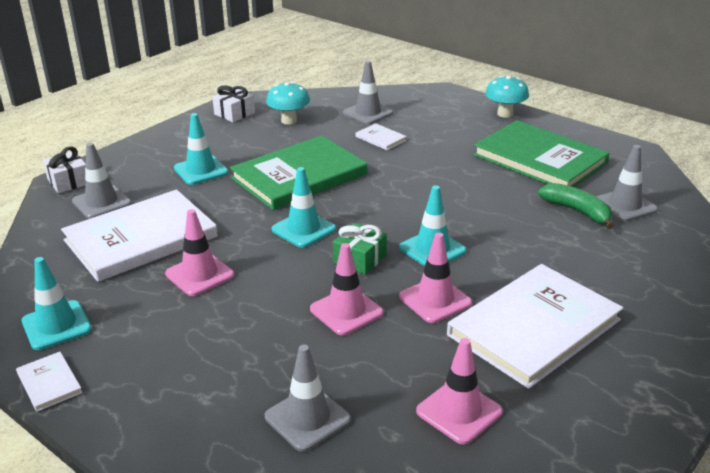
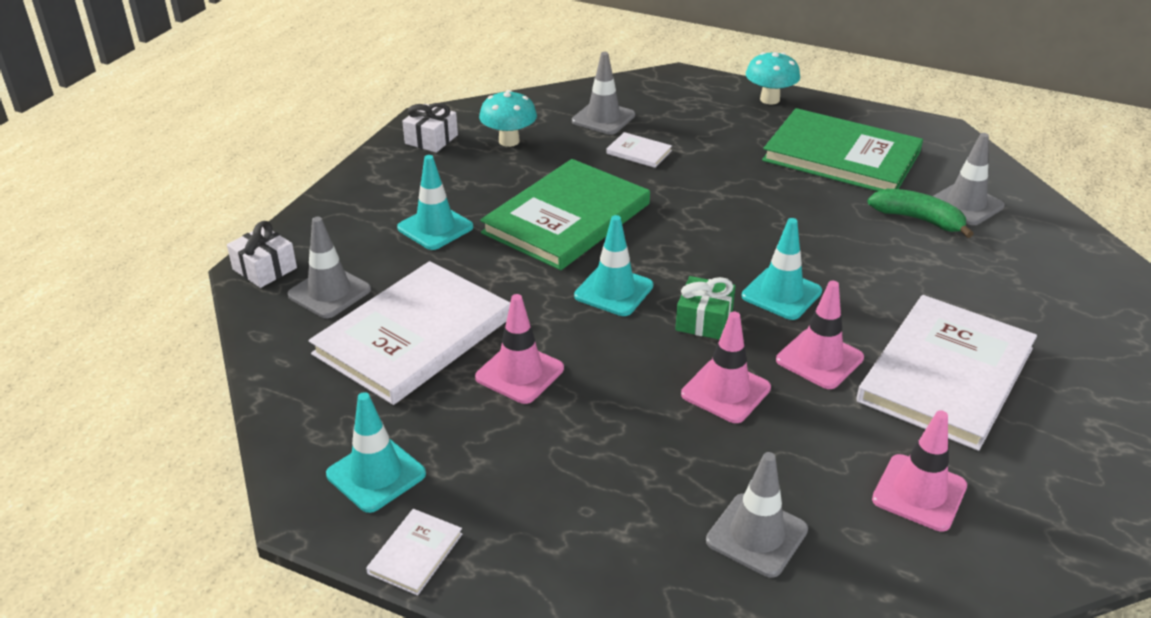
camera: 15 degrees left, 5 degrees up
white book [16,352,82,412] -> white book turned 75 degrees clockwise [366,509,463,595]

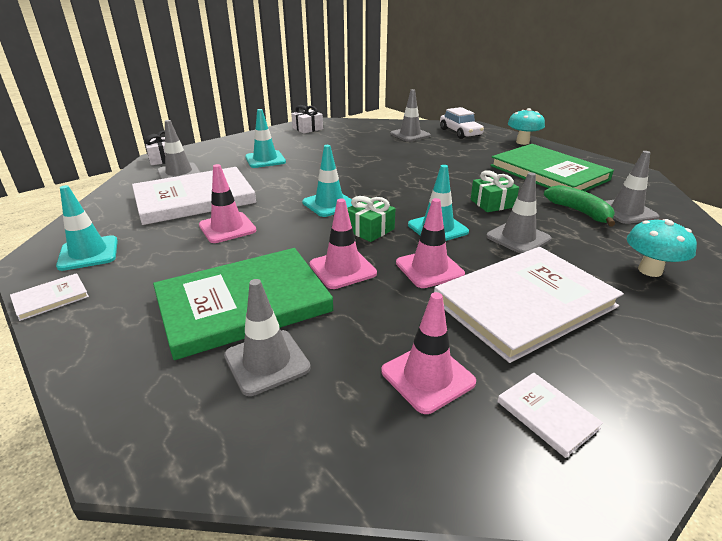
camera: 25 degrees right, 5 degrees down
turquoise mushroom [479,90,537,147] -> turquoise mushroom moved to [627,219,697,277]
green book [480,159,650,270] -> green book moved to [153,248,333,360]
white book [606,132,672,168] -> white book moved to [497,373,603,458]
none -> white car [440,107,484,139]
none -> green gift [471,170,519,212]
none -> grey traffic cone [486,172,551,254]

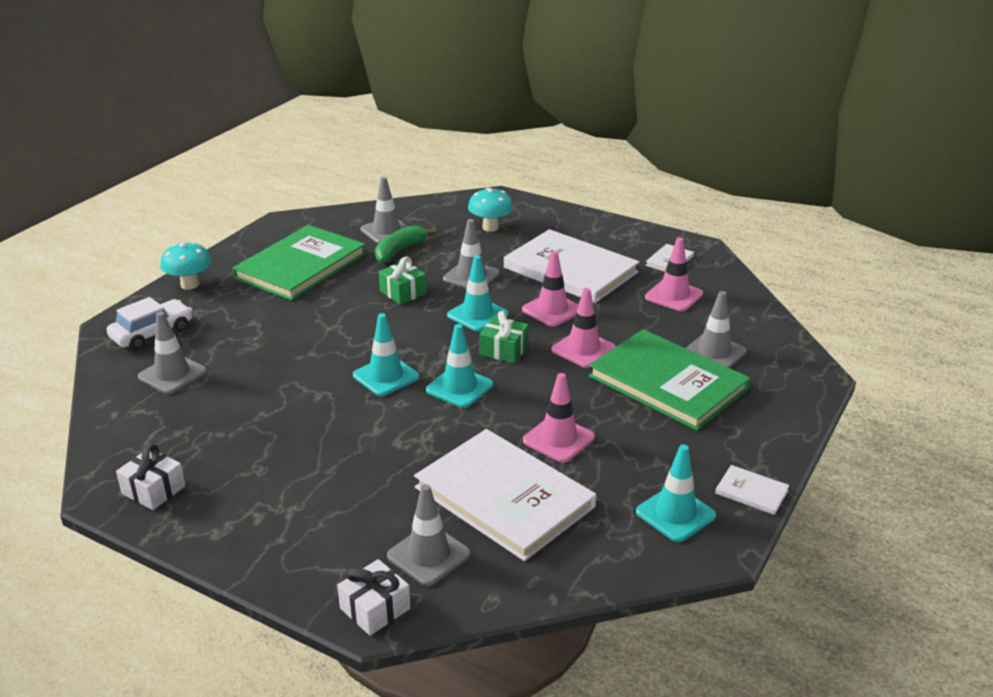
camera: 110 degrees left, 0 degrees up
turquoise traffic cone [245,109,286,168] -> turquoise traffic cone moved to [353,313,419,396]

